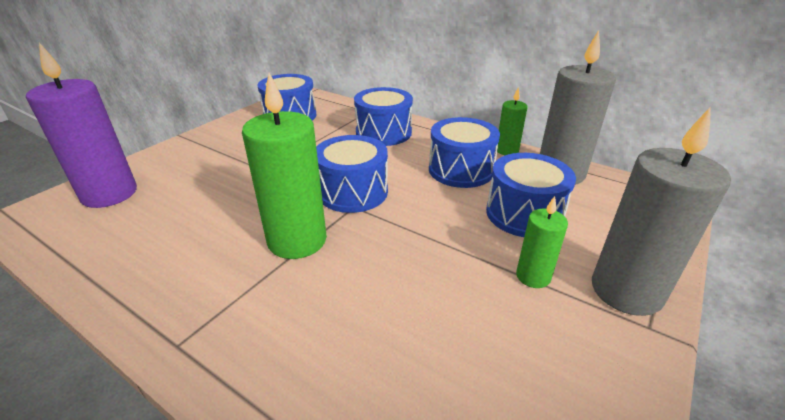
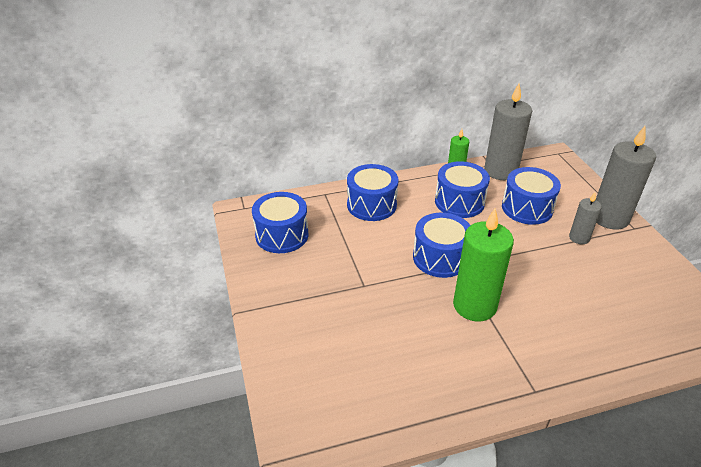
camera: 50 degrees left, 5 degrees up
purple candle [26,43,137,208] -> none
green candle [516,196,568,288] -> grey candle [569,193,602,244]

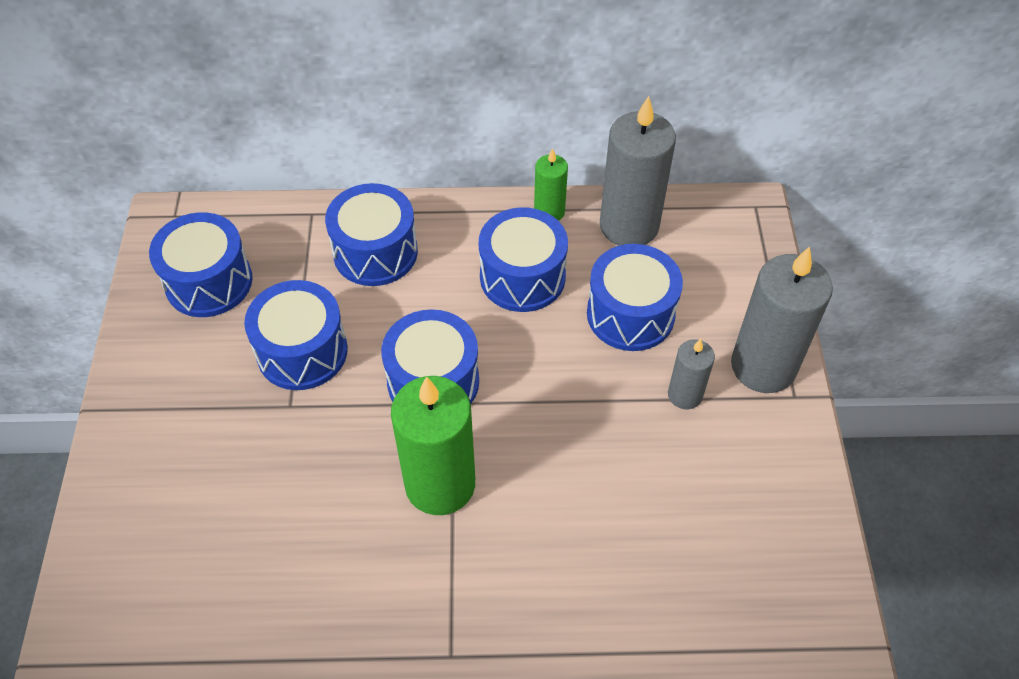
camera: 15 degrees right, 15 degrees up
none -> blue drum [244,280,348,390]

